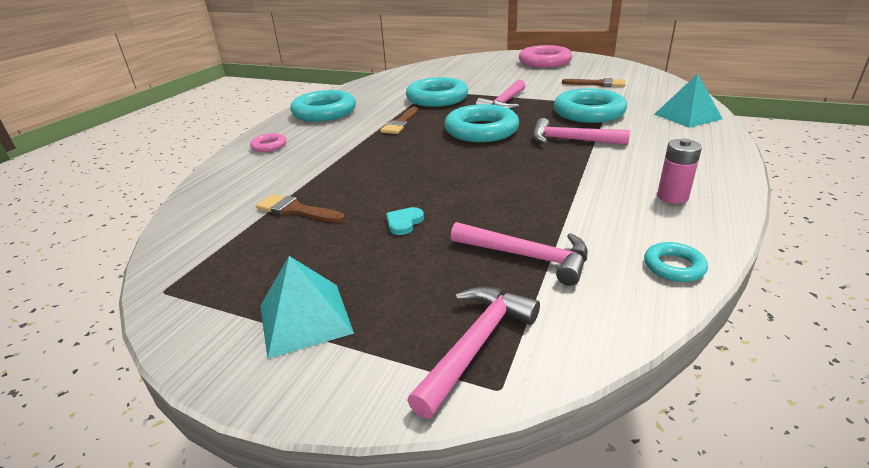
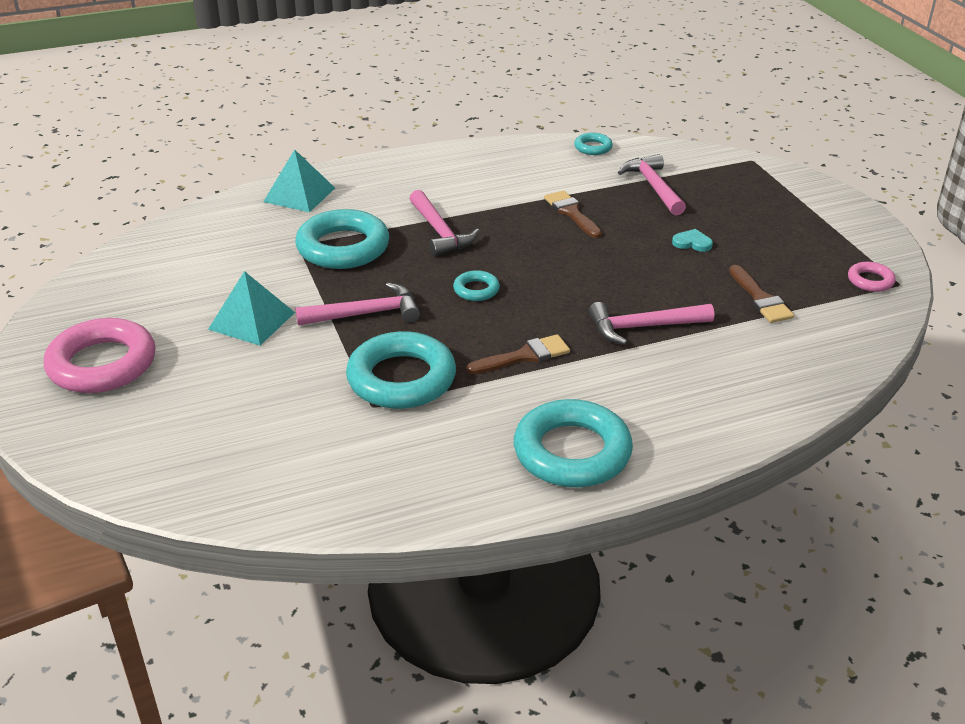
camera: 135 degrees left, 5 degrees up
pink ring [250,133,286,152] -> pink ring moved to [848,262,896,292]
turquoise pyramid [260,256,354,359] -> turquoise pyramid moved to [208,271,295,346]
turquoise heart [386,207,424,235] -> turquoise heart turned 150 degrees counterclockwise [672,229,713,252]
pink hammer [407,287,540,419] -> pink hammer moved to [588,302,714,345]
turquoise ring [445,104,519,142] -> turquoise ring [453,270,500,301], size x0.47
brown brush [562,78,625,87] -> brown brush moved to [544,191,602,238]
pink battery [657,139,702,204] -> none

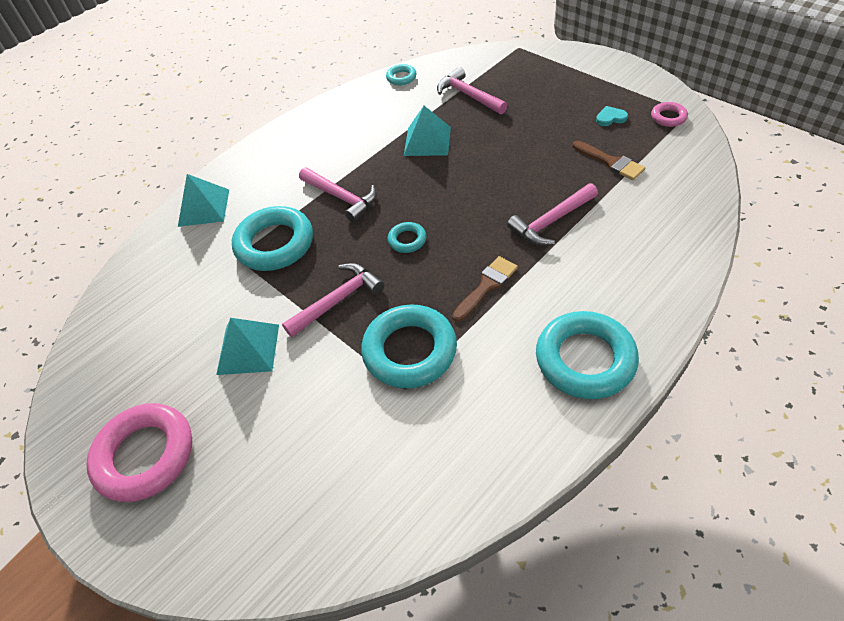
camera: 20 degrees left, 15 degrees up
brown brush [544,191,602,238] -> turquoise pyramid [404,106,451,156]
turquoise heart [672,229,713,252] -> turquoise heart moved to [596,106,628,126]

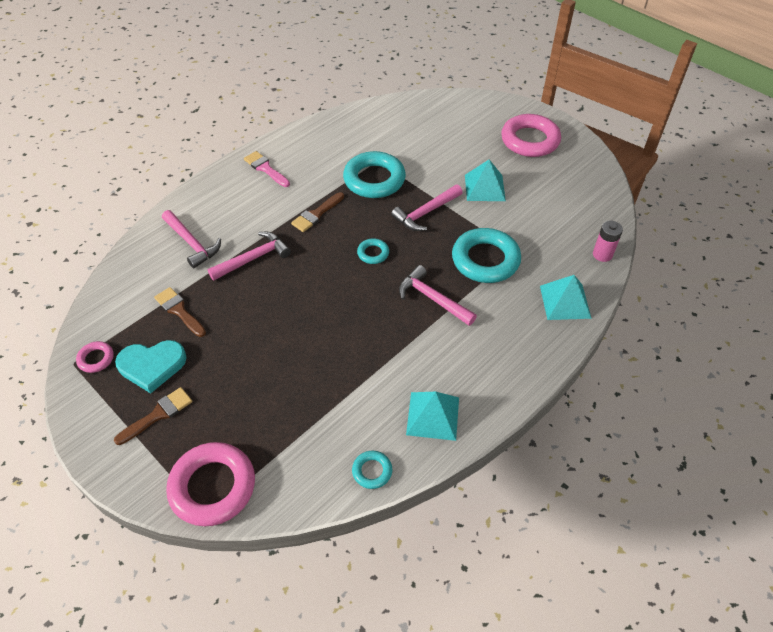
camera: 175 degrees right, 0 degrees up
turquoise pyramid [404,106,451,156] -> turquoise pyramid moved to [406,392,459,441]
pink hammer [437,67,508,114] -> pink hammer moved to [162,210,221,268]
turquoise ring [536,311,639,399] -> pink brush [244,151,290,187]
turquoise heart [596,106,628,126] -> turquoise heart [115,340,187,393], size x2.04
none -> brown brush [114,387,192,445]
none -> pink ring [166,442,255,526]
none -> pink battery [593,221,623,262]

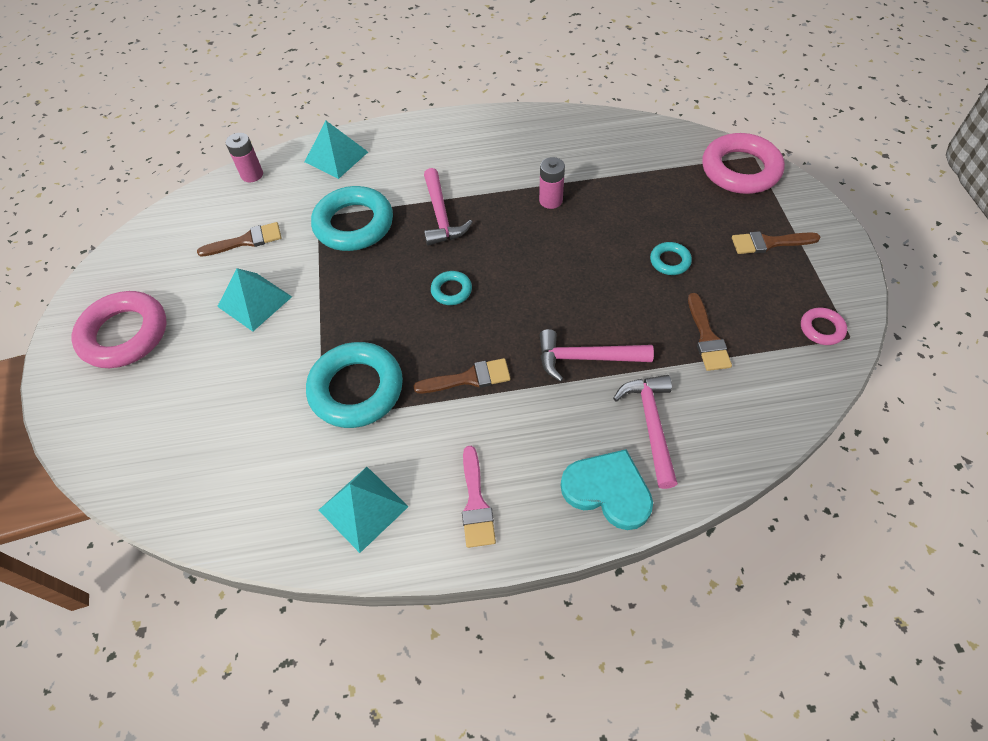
camera: 140 degrees left, 5 degrees up
turquoise heart [115,340,187,393] -> turquoise heart moved to [561,449,653,530]
turquoise ring [352,451,392,489] -> turquoise ring moved to [650,242,692,275]
pink hammer [391,185,463,231] -> none
turquoise pyramid [406,392,459,441] -> turquoise pyramid moved to [319,467,409,553]
none -> brown brush [197,222,281,257]
none -> pink battery [539,157,565,209]

